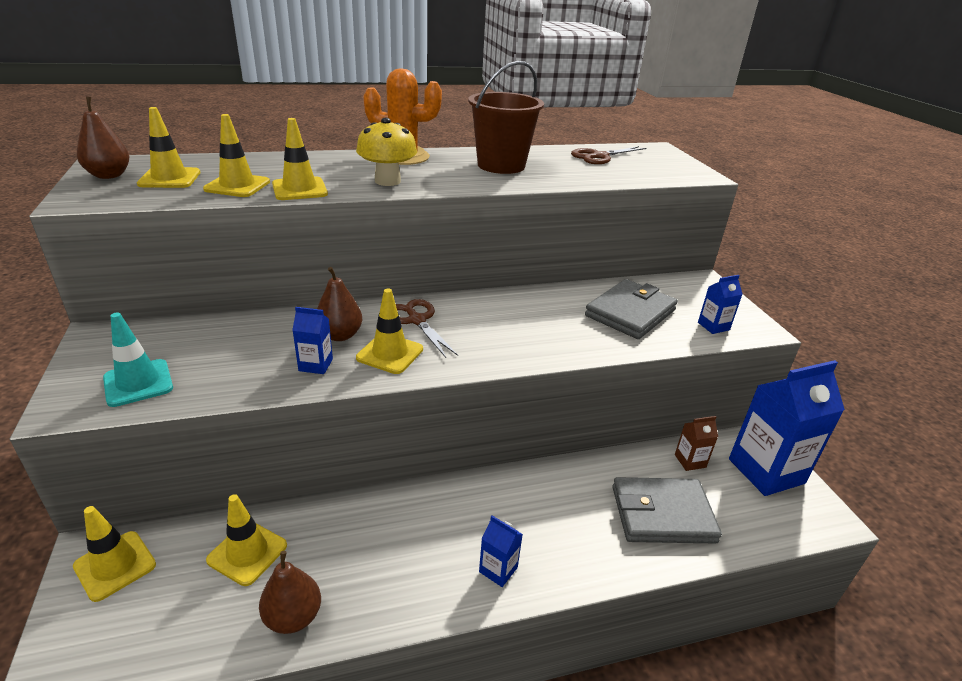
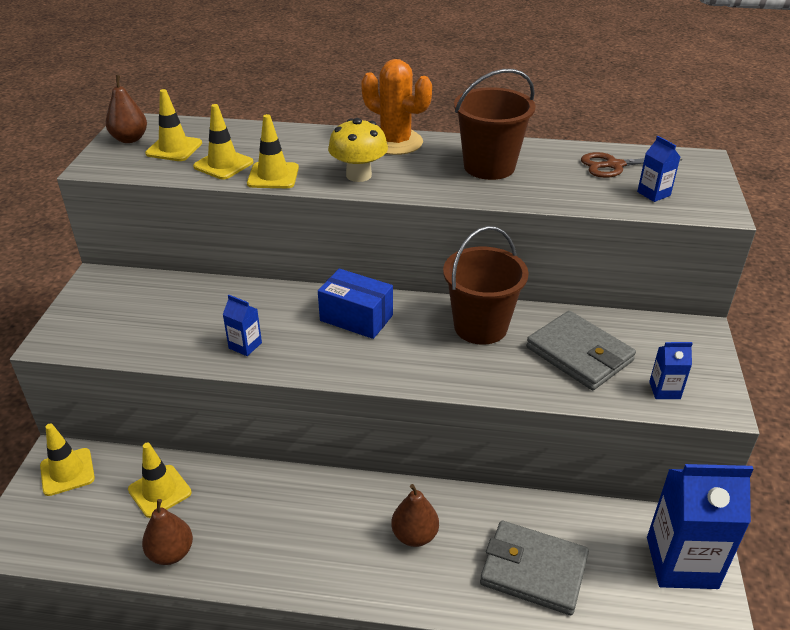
camera: 25 degrees right, 5 degrees up
turquoise traffic cone [103,313,173,407] -> none
brown pear [317,267,362,341] -> brown pear moved to [391,484,439,547]
yellow traffic cone [356,289,423,374] -> none
brown scissors [396,299,458,358] -> blue box [318,269,393,339]
blue carton [479,515,523,587] -> blue carton moved to [637,136,680,202]
grey wallet [585,279,678,339] -> grey wallet turned 75 degrees clockwise [526,311,636,390]
brown carton [675,416,718,471] -> none
none -> brown bucket [443,226,529,345]

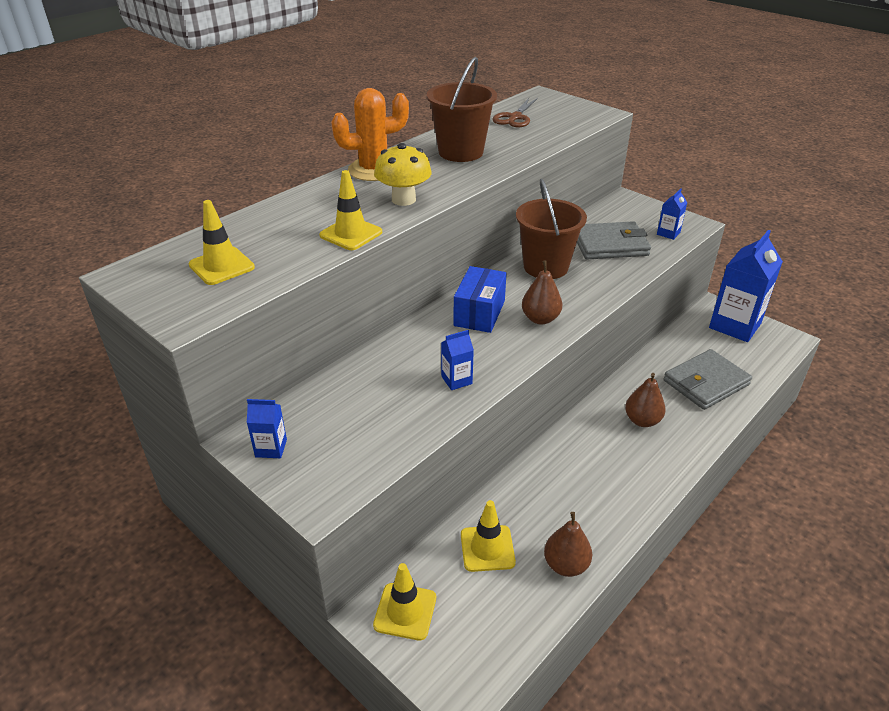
camera: 55 degrees left, 0 degrees up
brown pear [105,75,147,143] -> brown pear moved to [522,260,562,325]
yellow traffic cone [193,104,253,180] -> none
blue box [318,269,393,339] -> blue box turned 45 degrees counterclockwise [453,266,507,333]
blue carton [637,136,680,202] -> blue carton moved to [247,399,287,458]

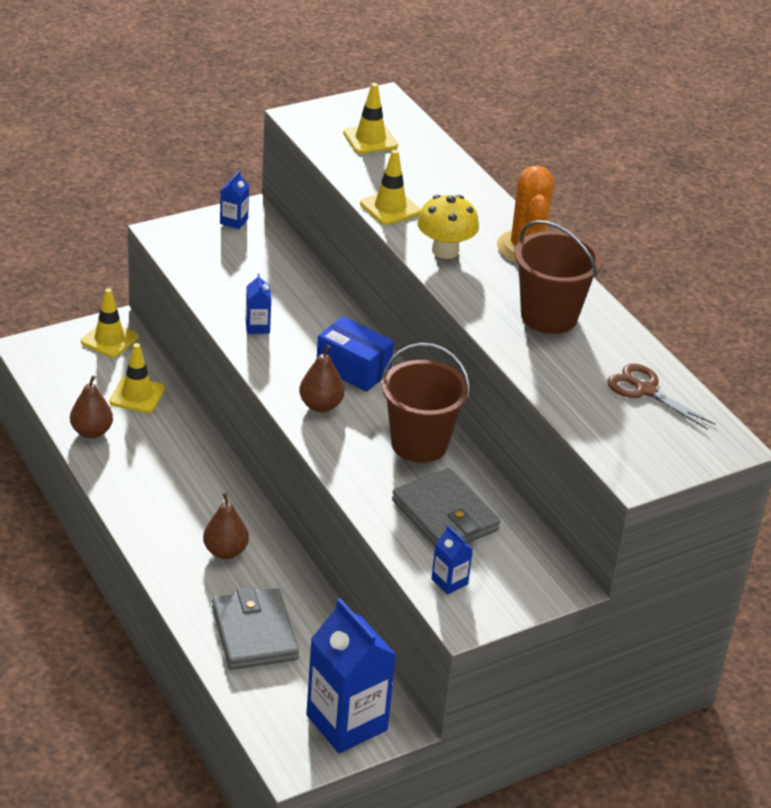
camera: 105 degrees right, 0 degrees up
grey wallet [577,221,651,260] -> grey wallet turned 45 degrees counterclockwise [392,468,500,546]

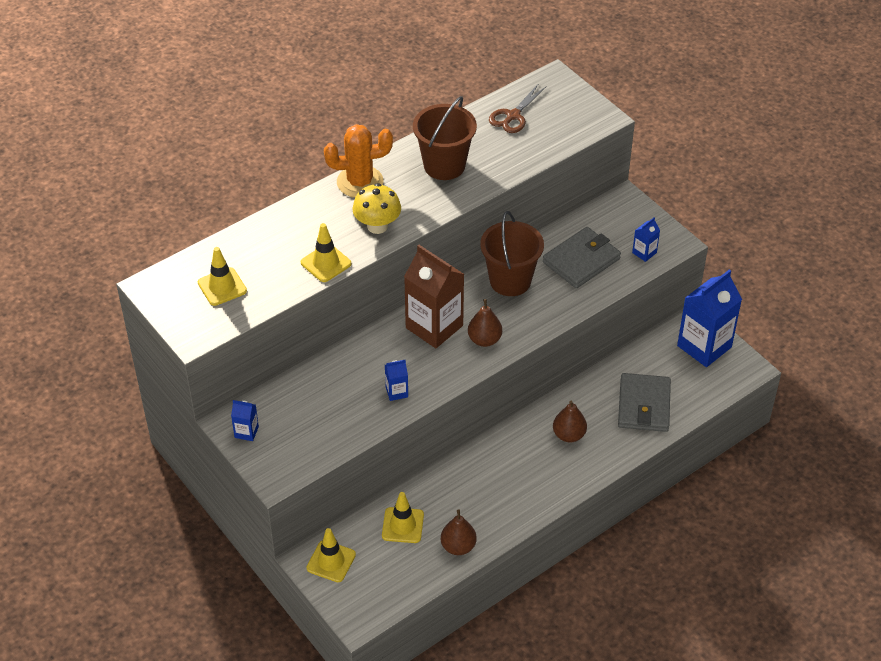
camera: 95 degrees left, 10 degrees up
grey wallet [212,587,299,670] -> grey wallet turned 60 degrees counterclockwise [618,373,671,432]
blue box [317,316,394,392] -> brown carton [404,245,465,348]

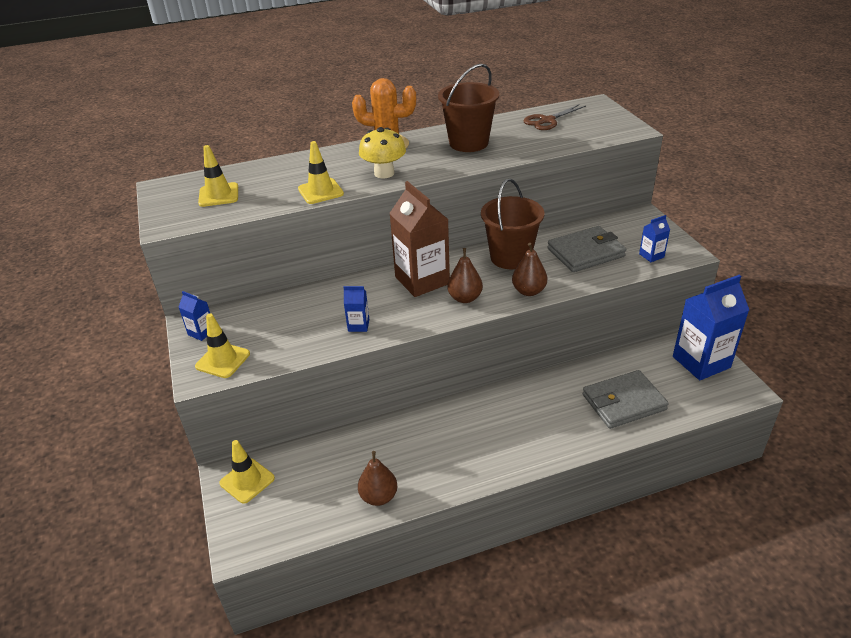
camera: 20 degrees right, 10 degrees down
yellow traffic cone [382,492,424,543] -> yellow traffic cone moved to [195,313,250,378]
brown pear [553,401,587,442] -> brown pear moved to [512,243,547,296]
grey wallet [618,373,671,432] -> grey wallet turned 45 degrees clockwise [583,370,669,429]

